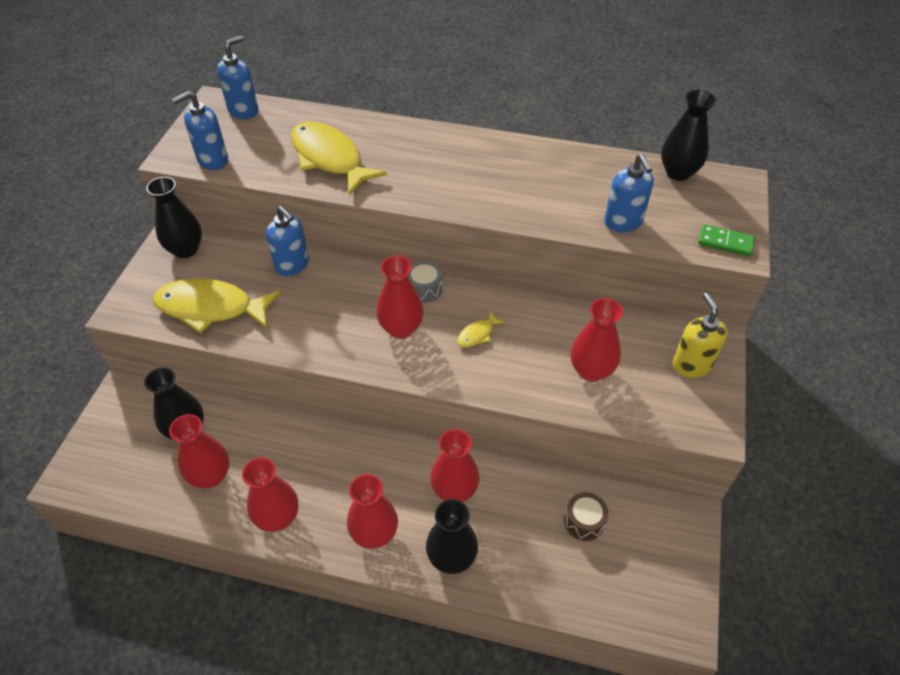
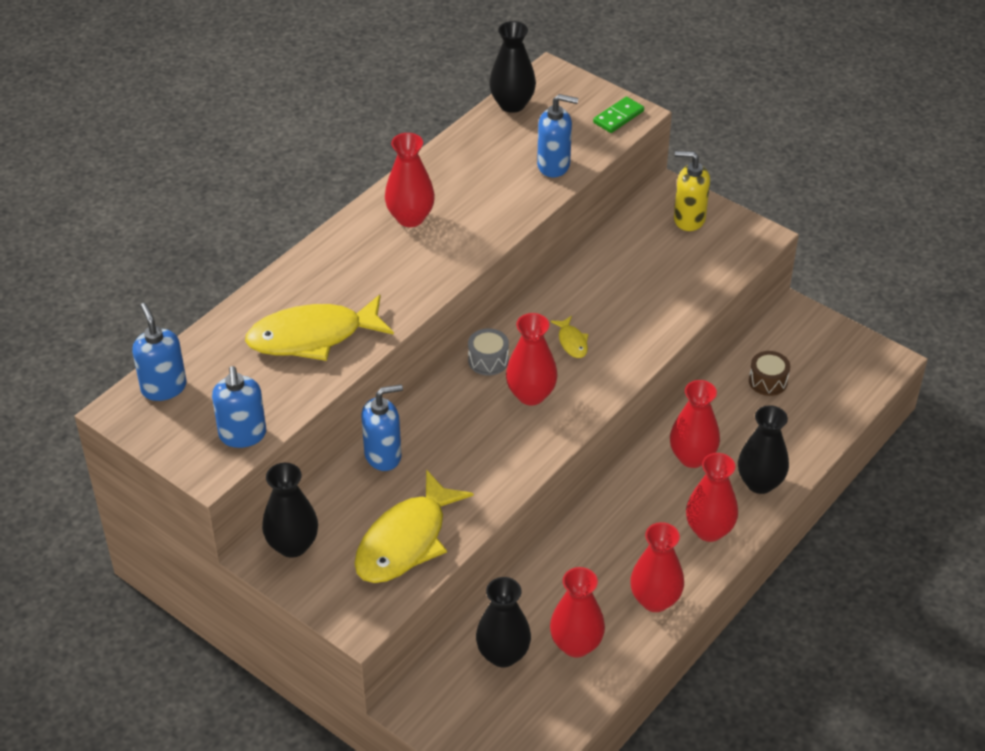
camera: 65 degrees left, 5 degrees down
red vase [571,298,623,382] -> red vase moved to [385,133,435,227]

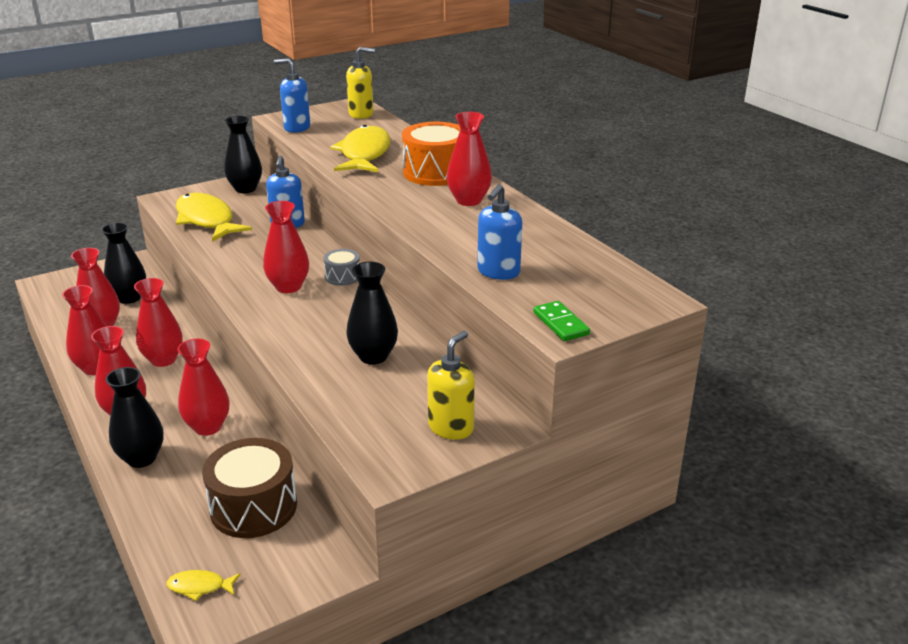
camera: 110 degrees right, 15 degrees down
blue soap dispenser [132,303,187,401] -> yellow soap dispenser [346,47,375,119]
black vase [489,21,536,113] -> black vase moved to [346,262,398,364]
yellow fish [551,316,588,358] -> yellow fish moved to [166,570,241,601]
brown drum [749,351,790,396] -> brown drum [202,438,297,538], size x1.94
none -> red vase [134,278,183,367]
none -> orange drum [402,122,460,186]

